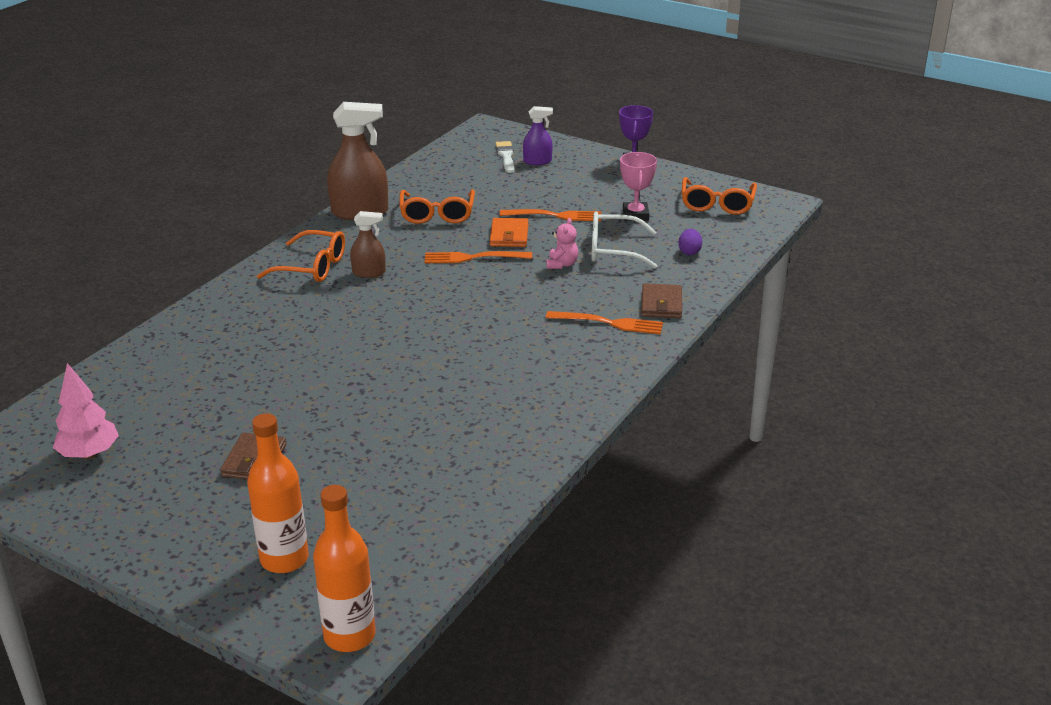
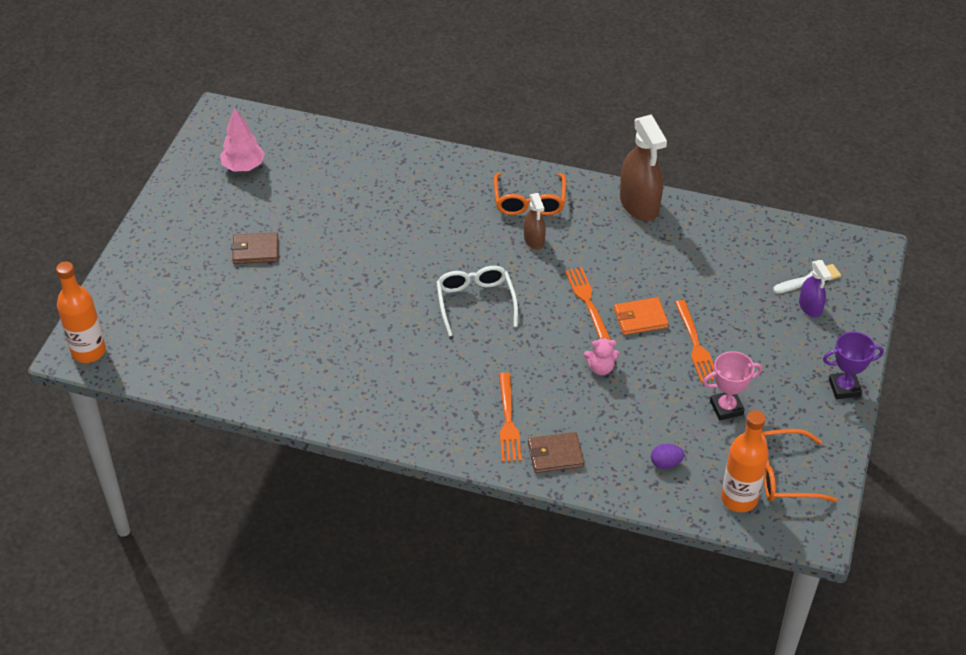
camera: 75 degrees right, 15 degrees up
orange bottle [247,413,309,573] -> orange bottle moved to [721,410,769,512]
orange glasses [400,189,475,224] -> none
white glasses [591,212,657,268] -> white glasses moved to [436,266,518,336]

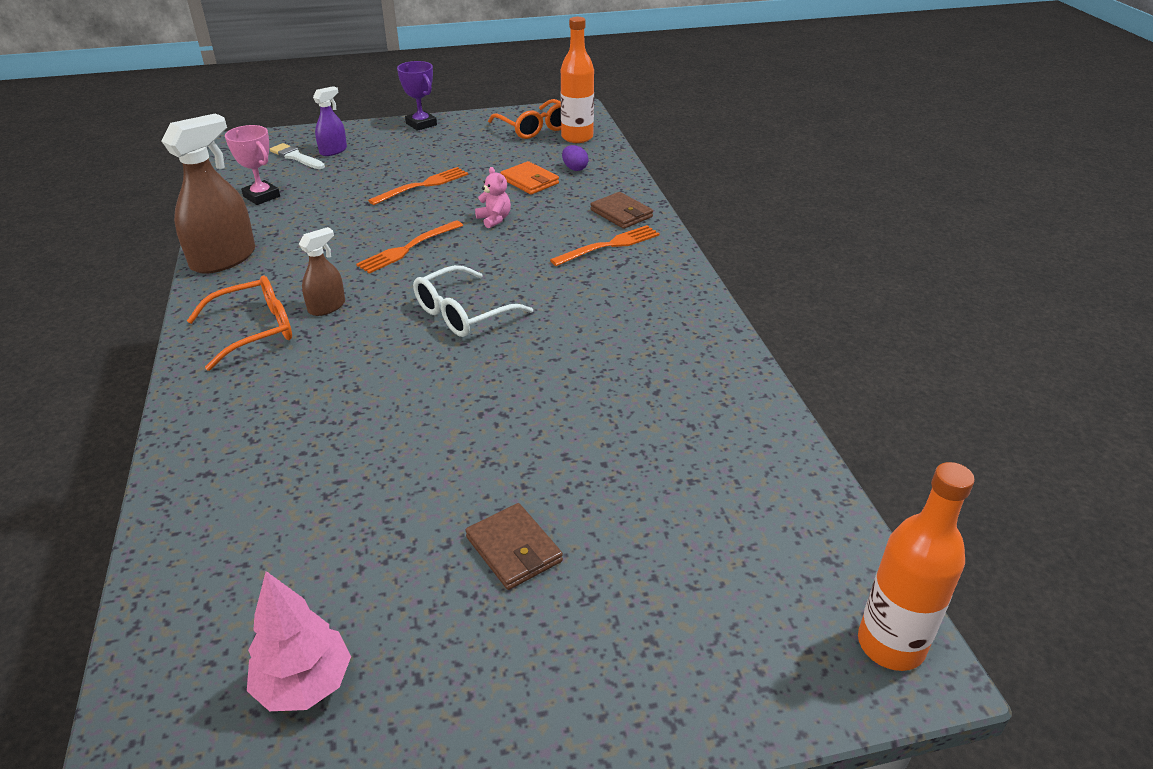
camera: 120 degrees left, 10 degrees down
orange wallet [614,297,669,335] -> orange wallet moved to [500,161,559,194]
pink trophy [703,351,762,421] -> pink trophy moved to [225,125,280,205]

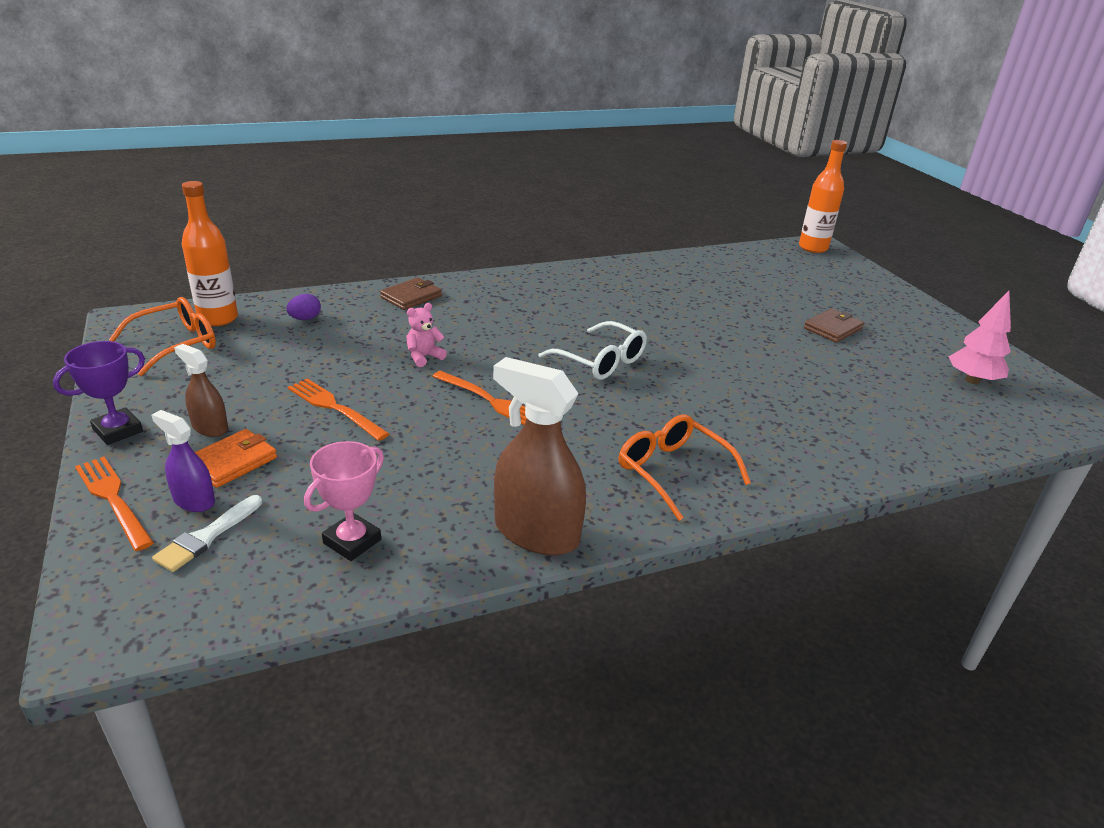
camera: 100 degrees left, 5 degrees down
brown spray bottle [299,227,345,316] -> brown spray bottle moved to [174,344,228,437]
orange wallet [500,161,559,194] -> orange wallet moved to [195,429,277,488]
orange fork [550,225,660,266] -> orange fork moved to [75,457,154,551]

